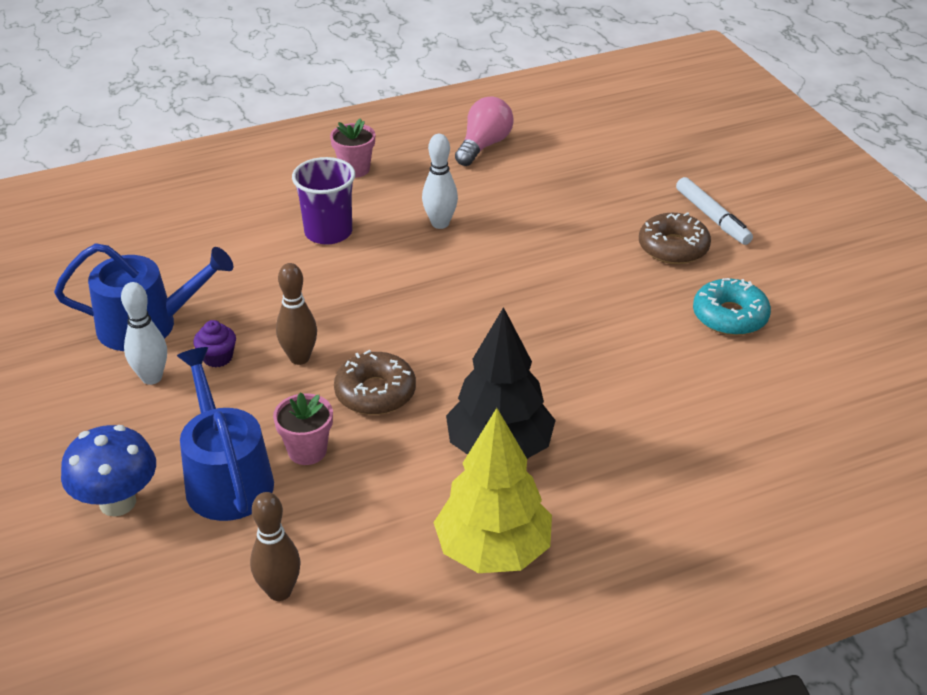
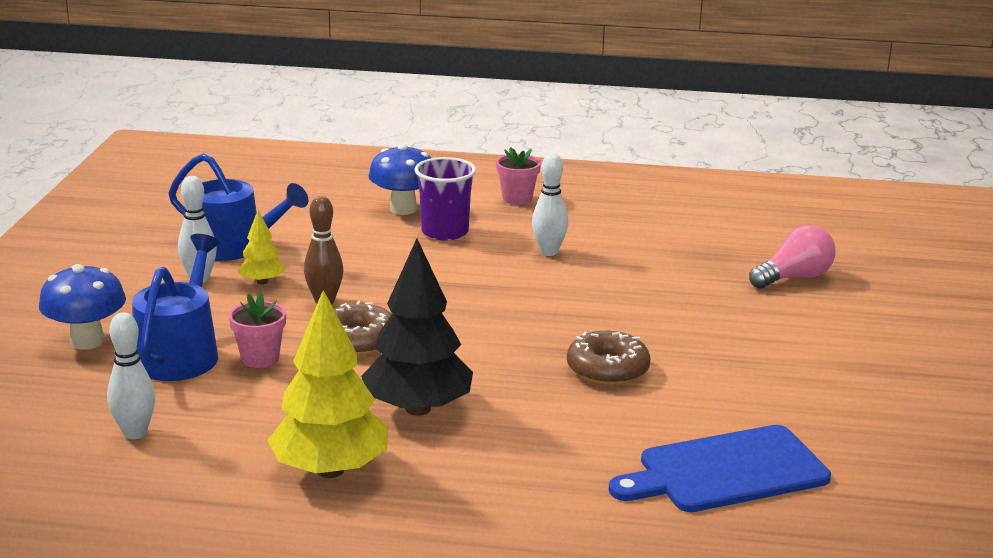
camera: 30 degrees right, 15 degrees down
purple cupcake [193,320,236,367] -> yellow tree [238,210,285,285]
brown bowling pin [250,492,301,601] -> white bowling pin [107,312,155,439]
pink light bulb [455,97,514,166] -> pink light bulb moved to [749,225,836,289]
brown donut [639,212,711,264] -> brown donut moved to [567,331,651,385]
white marker [676,177,753,245] -> none
turquoise donut [693,278,771,336] -> none
none -> blue mushroom [368,144,431,215]
none -> blue cutting board [609,425,831,512]

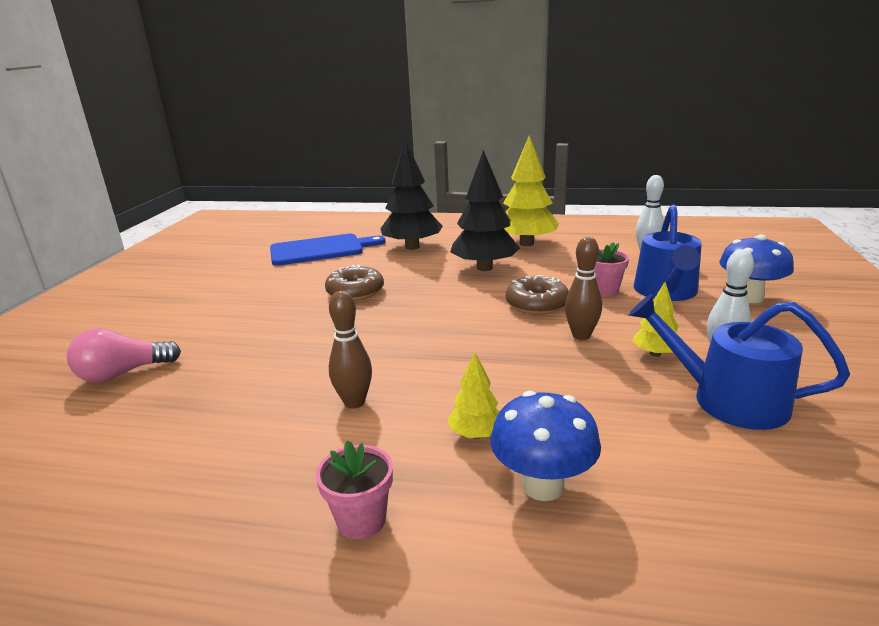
camera: 175 degrees left, 0 degrees up
purple cup [414,157,476,240] -> yellow tree [447,352,500,439]
white bowling pin [532,153,568,256] -> brown bowling pin [329,291,372,409]
none -> black tree [380,140,442,250]

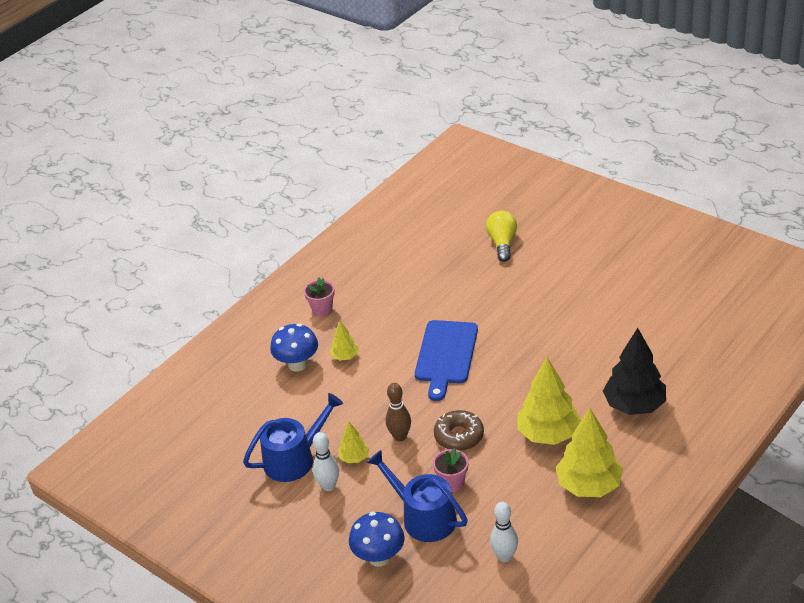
camera: 120 degrees right, 15 degrees up
pink light bulb [67,328,181,383] -> yellow light bulb [486,211,517,262]
blue cutting board [270,234,385,266] -> blue cutting board moved to [415,320,478,401]
brown donut [325,265,384,301] -> none
brown bowling pin [329,291,372,409] -> none
black tree [450,150,520,271] -> yellow tree [517,357,581,445]

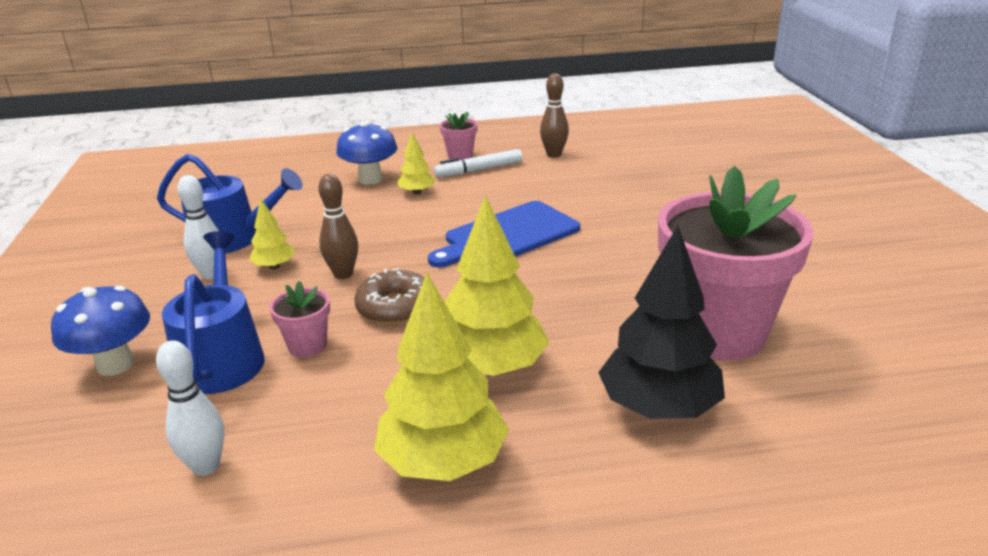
camera: 40 degrees right, 10 degrees down
yellow light bulb [486,211,517,262] -> none
none -> white marker [434,149,522,177]
none -> brown bowling pin [540,74,569,158]
none -> pink flower pot [658,166,813,361]

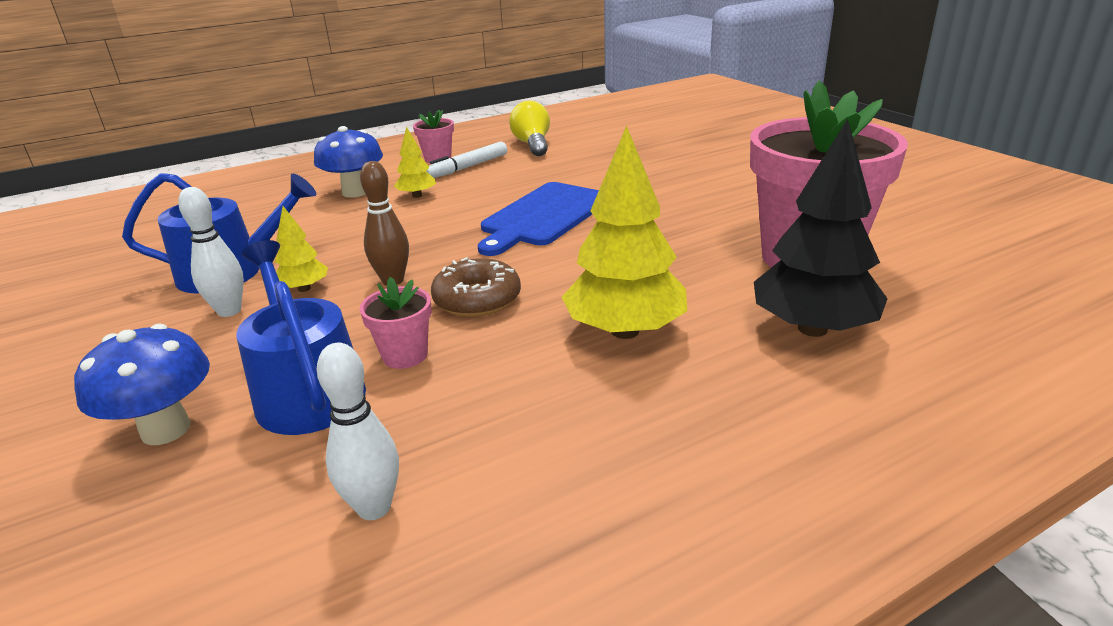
camera: 20 degrees left, 0 degrees up
yellow tree [374,273,509,481] -> none
brown bowling pin [540,74,569,158] -> yellow light bulb [509,101,550,156]

